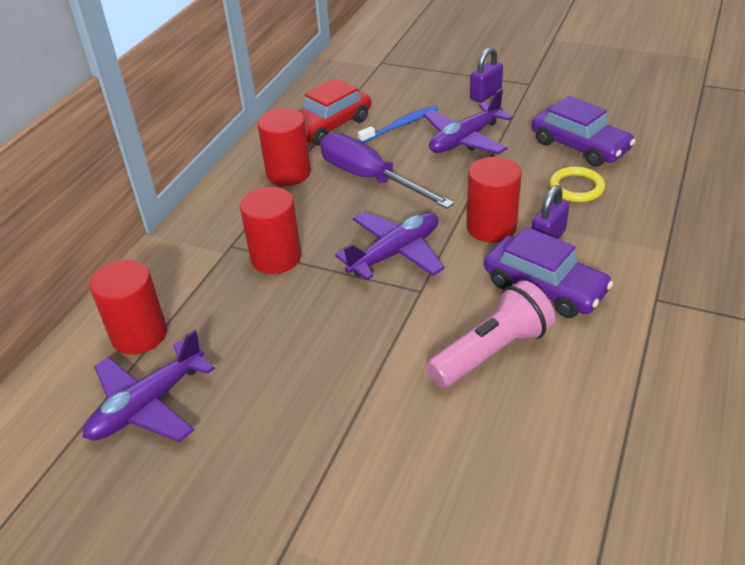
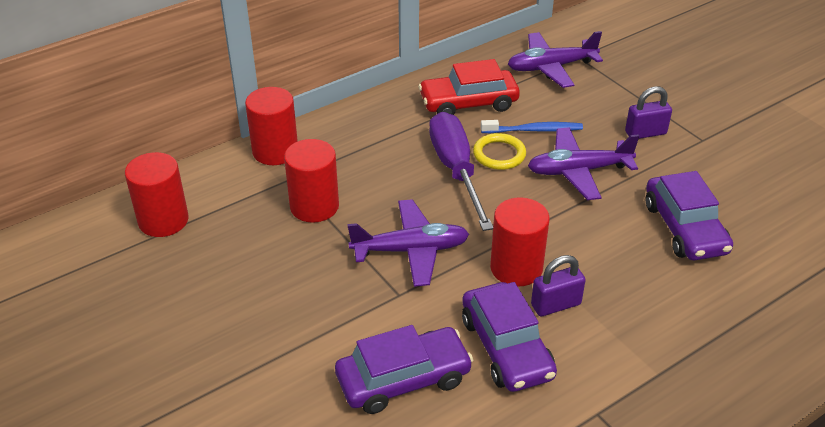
camera: 30 degrees right, 0 degrees up
purple plane [83,329,215,442] -> purple plane moved to [508,31,603,88]
red cylinder [257,108,311,186] -> red cylinder moved to [245,87,298,165]
pink flashlight [426,280,555,388] -> purple car [335,325,473,414]
yellow ring [549,166,605,202] -> yellow ring moved to [473,133,526,170]

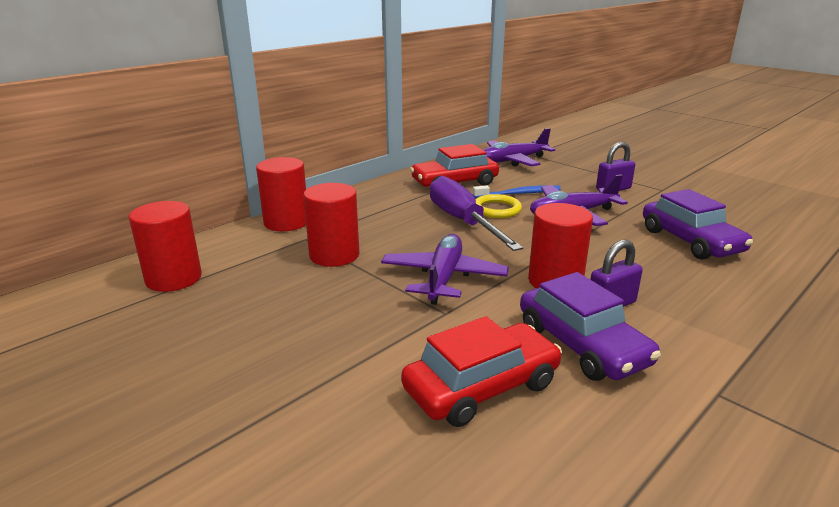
camera: 10 degrees left, 15 degrees down
purple car [335,325,473,414] -> red car [401,316,562,427]
purple plane [347,199,469,287] -> purple plane turned 60 degrees counterclockwise [381,234,509,305]

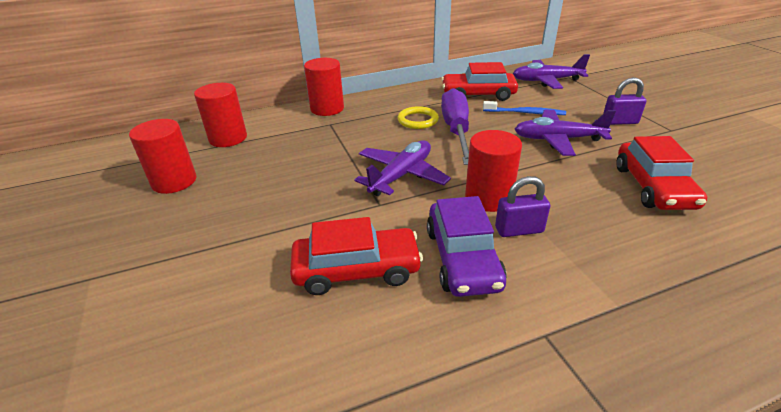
camera: 25 degrees right, 10 degrees up
red cylinder [303,183,359,267] -> red cylinder moved to [129,119,196,194]
yellow ring [475,194,522,218] -> yellow ring moved to [397,106,439,129]
purple car [643,189,753,260] -> red car [616,136,707,210]

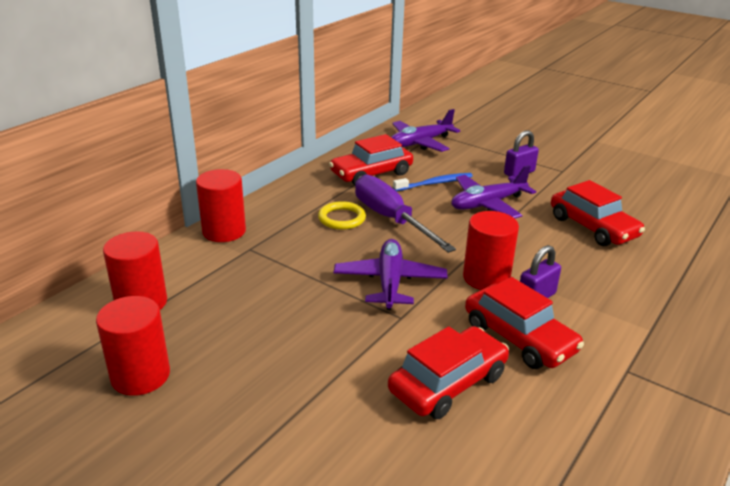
camera: 35 degrees left, 5 degrees down
purple car [427,196,507,297] -> red car [465,277,584,369]

